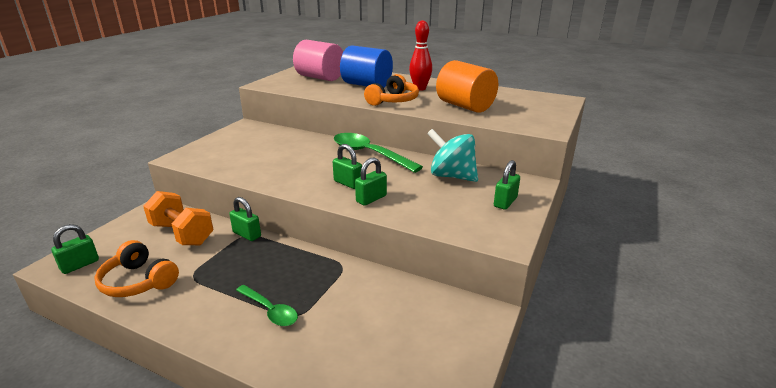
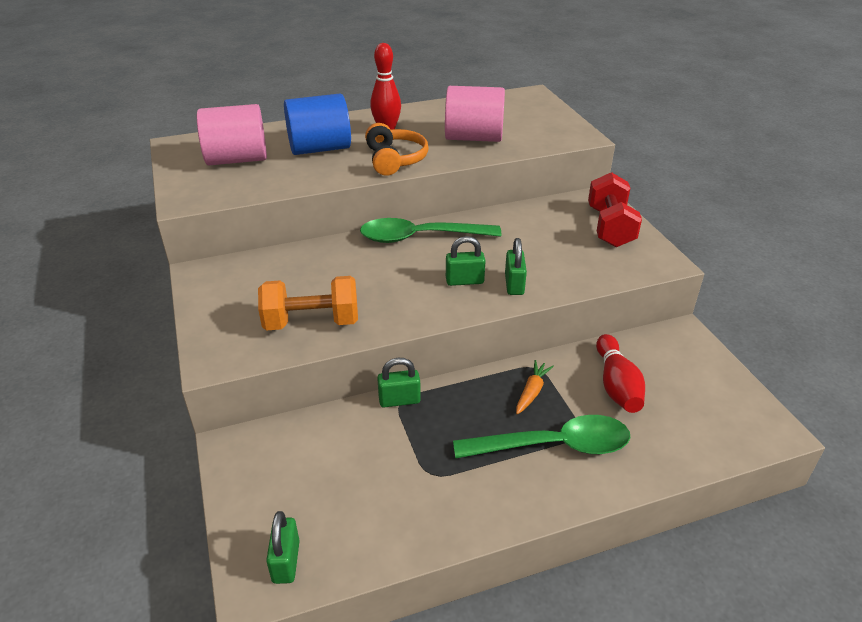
camera: 45 degrees left, 10 degrees up
orange headphones [94,240,179,297] -> none
orange dumbbell [143,191,214,245] -> orange dumbbell moved to [258,276,358,331]
green spoon [236,285,298,326] -> green spoon [453,415,630,458], size x1.75
turquoise spinning top [427,129,478,182] -> none
orange cylinder [436,60,498,113] -> pink cylinder [445,86,505,142]
green padlock [494,160,520,210] -> red dumbbell [588,172,642,247]
none -> orange carrot [516,360,554,415]
none -> red bowling pin [596,334,645,413]

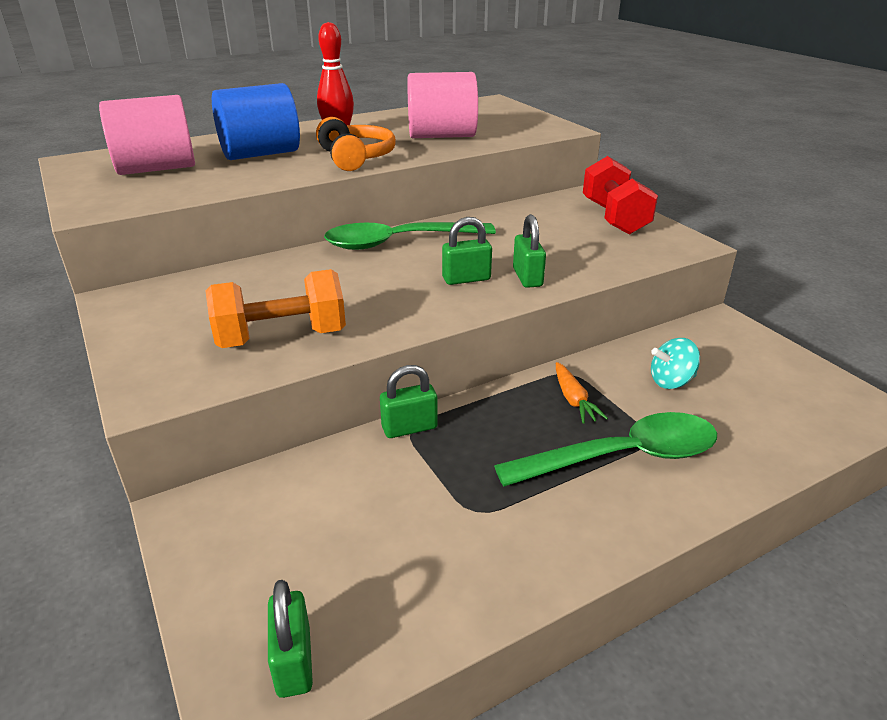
camera: 10 degrees left, 5 degrees down
orange carrot [516,360,554,415] -> orange carrot turned 150 degrees clockwise [556,362,608,424]
red bowling pin [596,334,645,413] -> turquoise spinning top [651,338,700,389]

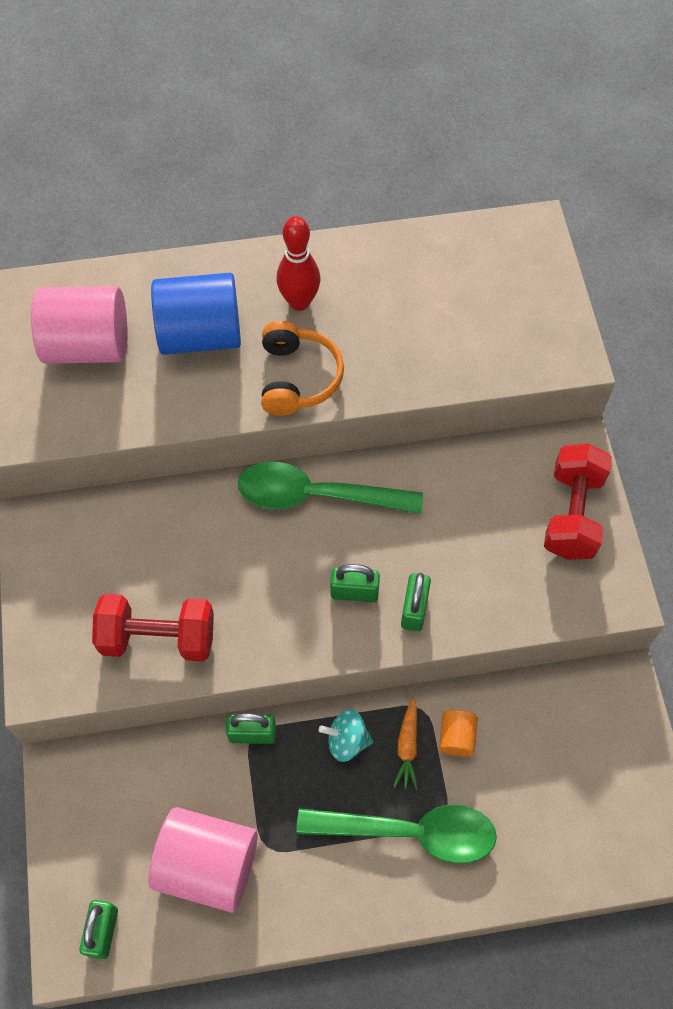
camera: 20 degrees right, 30 degrees up
orange dumbbell [206,269,346,348] -> red dumbbell [92,594,214,662]
pink cylinder [407,72,478,138] -> pink cylinder moved to [148,807,258,913]
turquoise spinning top [651,338,700,389] -> turquoise spinning top moved to [319,709,373,762]
none -> orange cylinder [439,710,478,757]

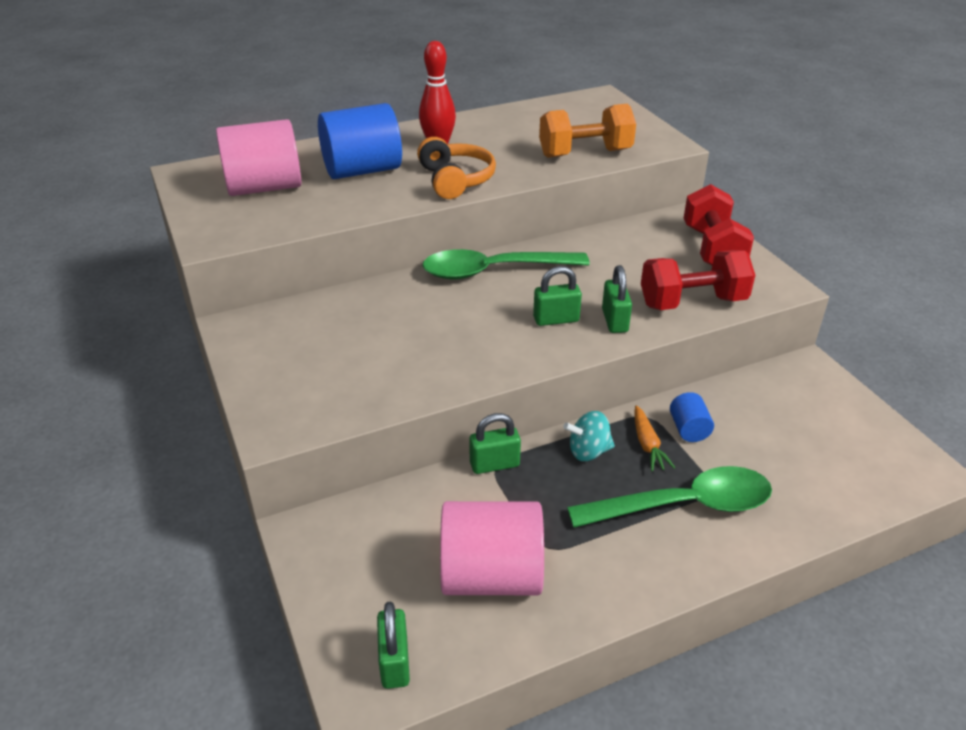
camera: 15 degrees left, 25 degrees down
red dumbbell [92,594,214,662] -> red dumbbell moved to [641,250,755,310]
orange cylinder [439,710,478,757] -> blue cylinder [670,392,714,442]
none -> orange dumbbell [539,104,636,158]

